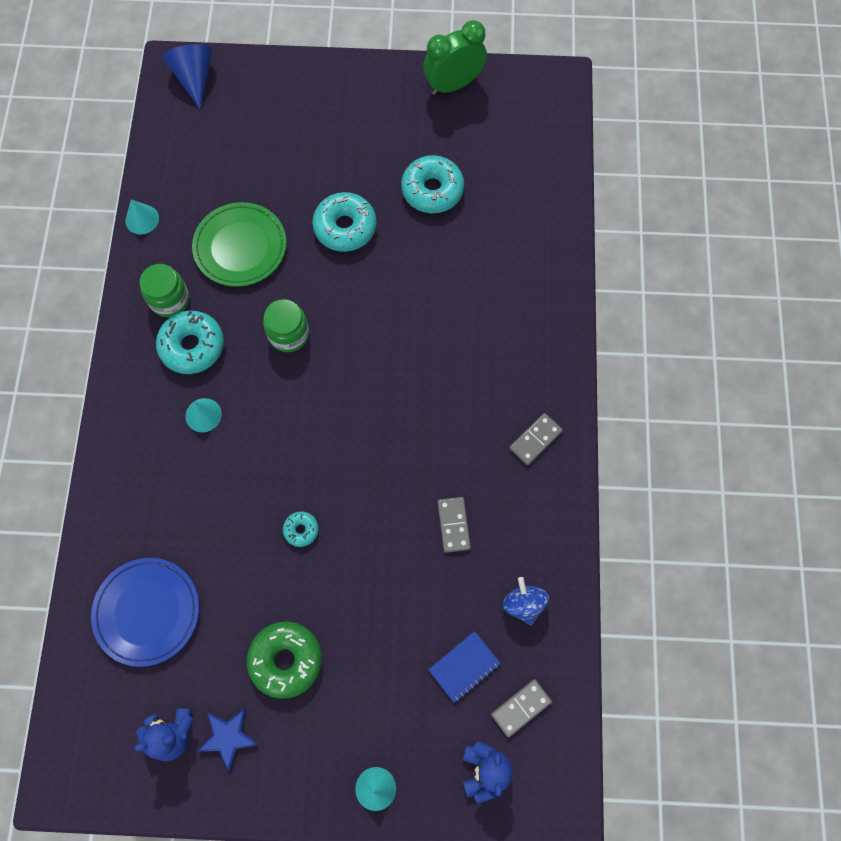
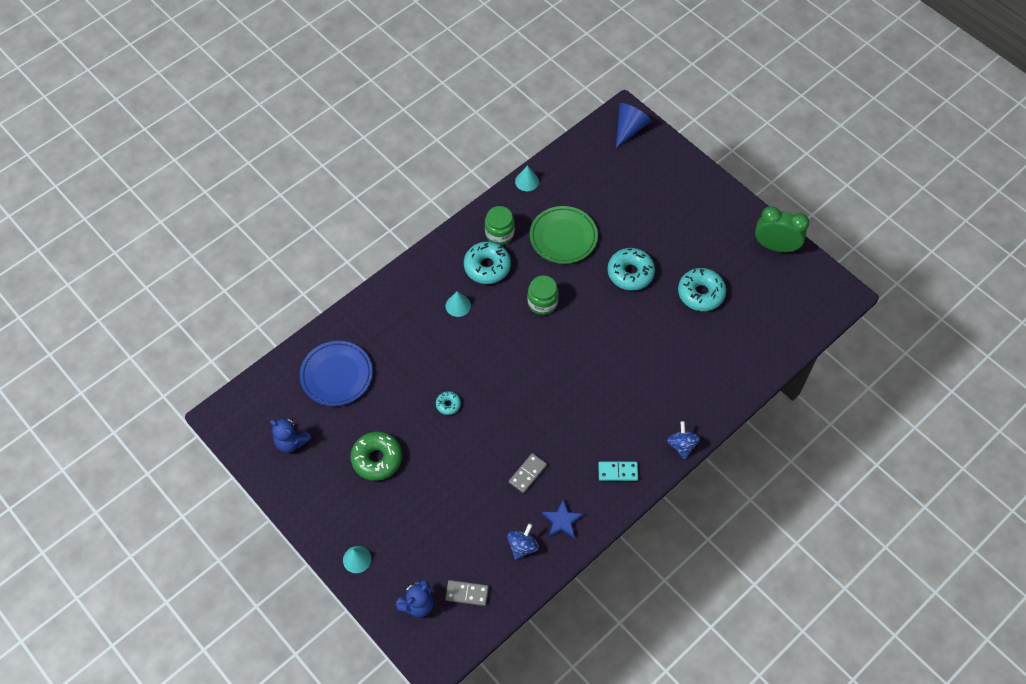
camera: 45 degrees right, 10 degrees down
blue star [198,709,259,771] -> blue star moved to [542,499,584,539]
blue notebook [428,631,501,703] -> none
grey domino [509,413,563,465] -> turquoise domino [598,462,638,481]
none -> blue spinning top [667,421,700,459]

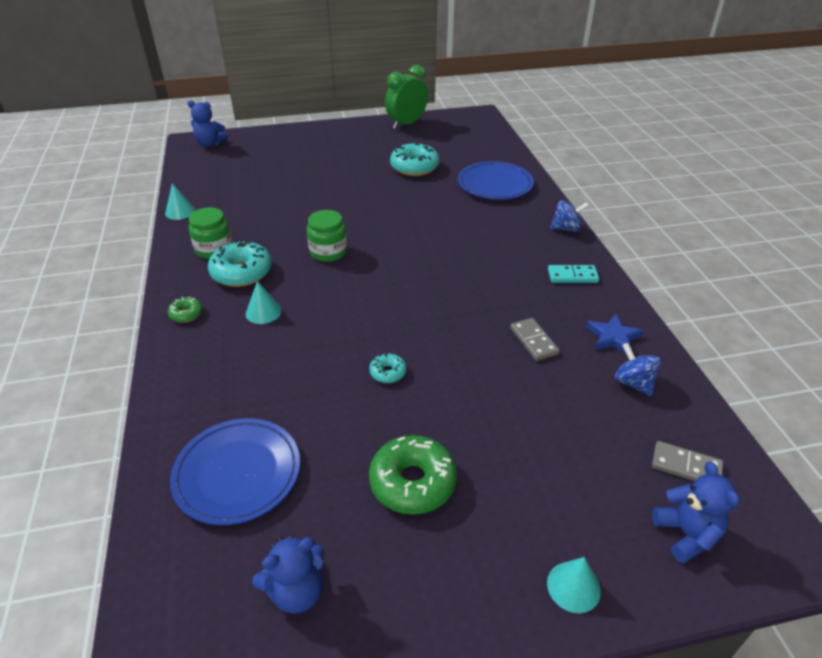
camera: 60 degrees left, 20 degrees down
grey domino [445,580,489,606] -> grey domino turned 75 degrees clockwise [652,441,723,481]
green plate [530,206,598,264] -> none
turquoise domino [598,462,638,481] -> turquoise domino turned 60 degrees clockwise [548,265,599,283]
turquoise donut [608,248,655,290] -> none
blue cone [616,103,652,148] -> blue teddy bear [187,100,228,147]
blue spinning top [667,421,700,459] -> blue spinning top turned 150 degrees clockwise [550,200,589,232]
none -> green donut [168,297,203,323]
none -> blue plate [458,161,534,200]

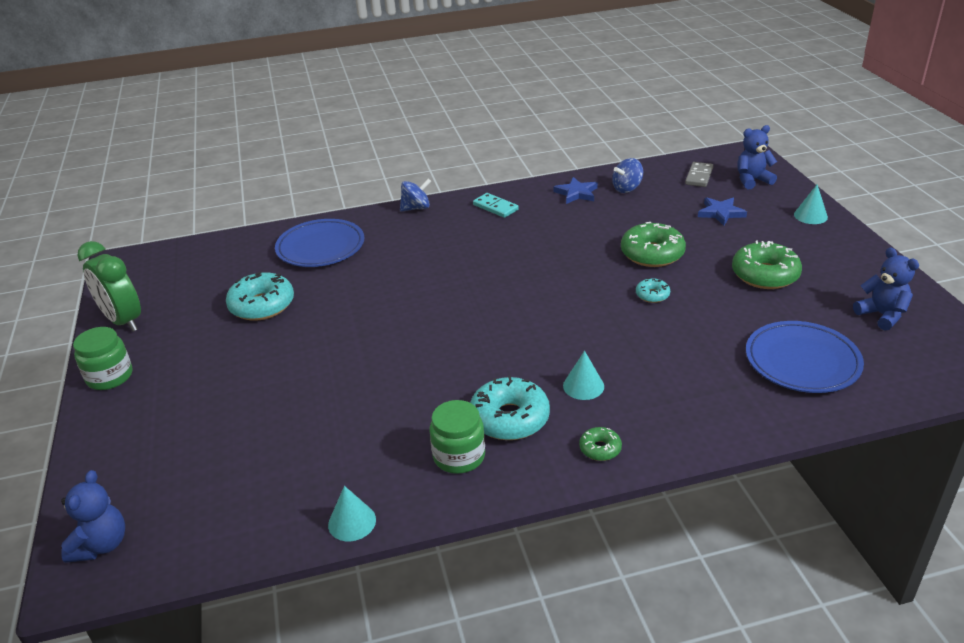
camera: 90 degrees left, 5 degrees down
green jar [307,210,347,262] -> green jar moved to [73,327,133,390]
grey domino [510,318,559,361] -> none
turquoise domino [548,265,599,283] -> turquoise domino turned 45 degrees counterclockwise [473,193,519,218]
blue spinning top [550,200,589,232] -> blue spinning top turned 75 degrees clockwise [400,178,431,211]
none -> green donut [621,222,686,267]
none -> blue star [698,197,747,226]

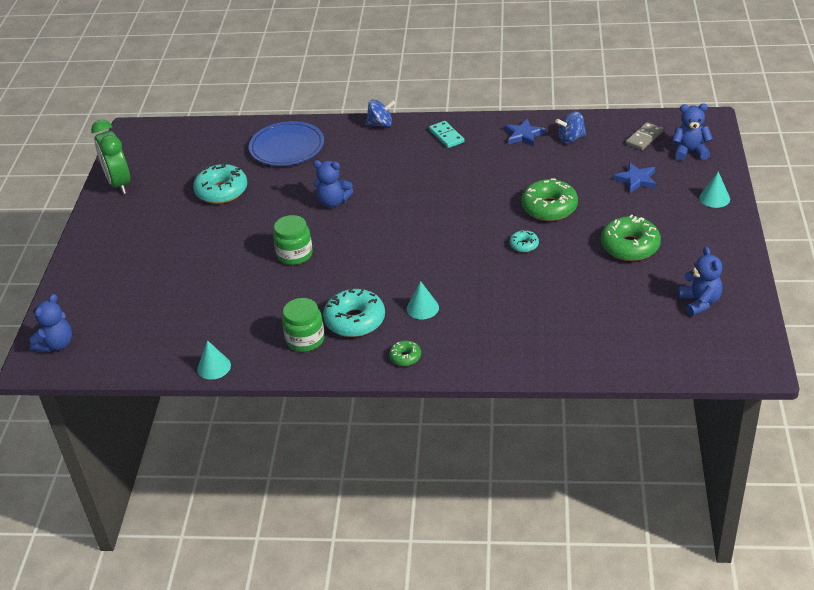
camera: 20 degrees right, 5 degrees up
green jar [73,327,133,390] -> green jar moved to [273,215,313,265]
blue plate [746,321,864,393] -> none
none -> blue teddy bear [313,160,353,208]

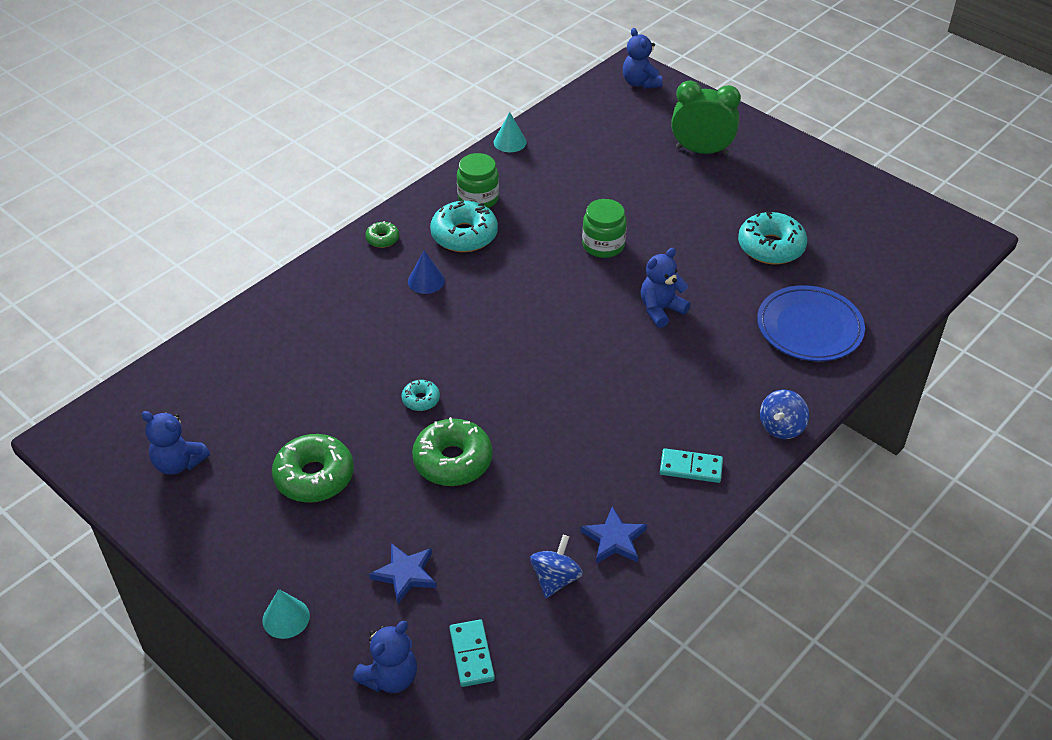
camera: 125 degrees right, 5 degrees up
green clock [91,120,130,194] -> green clock moved to [671,81,741,155]
turquoise cone [407,281,439,319] -> blue cone [408,251,445,294]
grey domino [626,122,663,150] -> turquoise domino [450,620,495,687]

